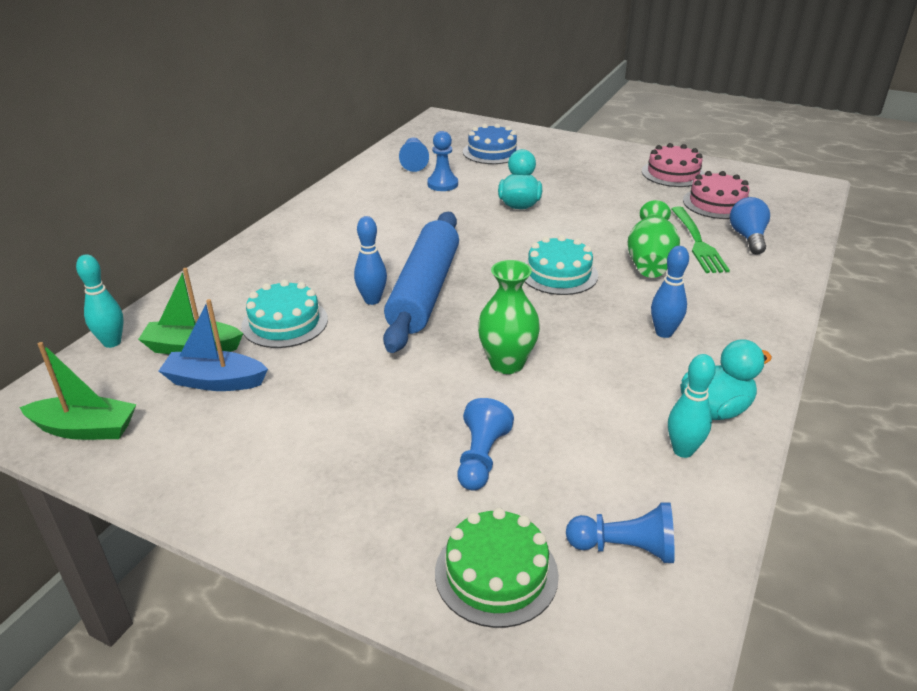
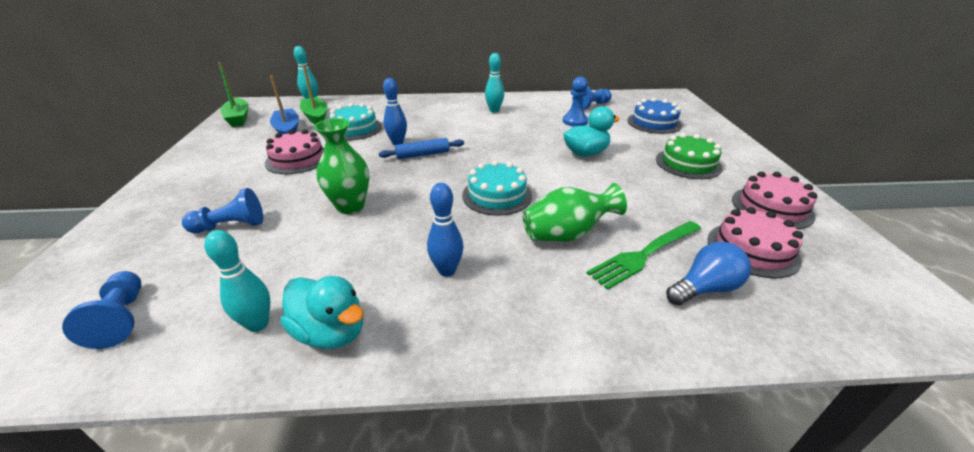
camera: 60 degrees right, 0 degrees up
blue rolling pin [383,212,459,353] -> blue rolling pin [379,138,464,159], size x0.45
green cake [435,508,559,628] -> green cake moved to [656,133,722,179]
none -> pink cake [264,129,324,174]
none -> turquoise bowling pin [485,53,504,113]

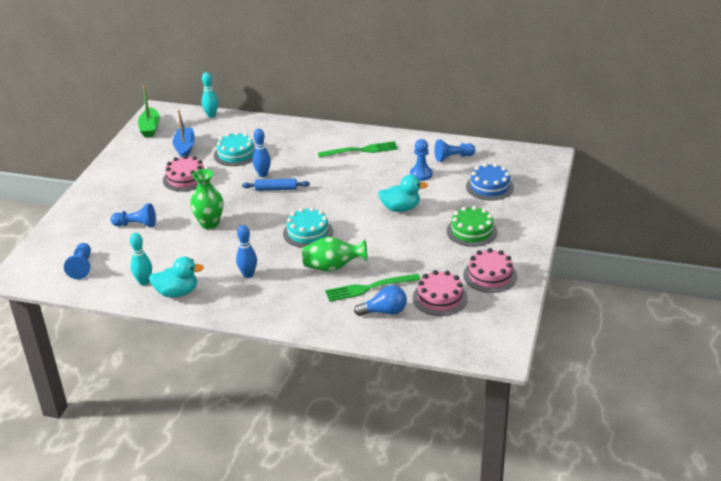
camera: 20 degrees right, 0 degrees up
turquoise duck [280,276,364,349] -> turquoise duck turned 60 degrees counterclockwise [149,257,204,297]
green boat [300,65,327,124] -> none
turquoise bowling pin [485,53,504,113] -> green fork [318,141,398,158]

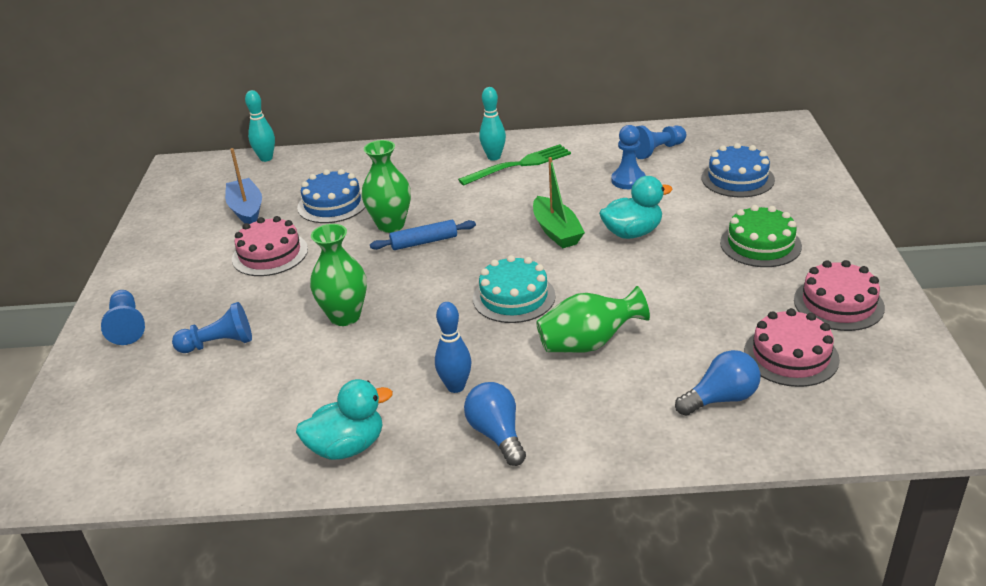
camera: 15 degrees left, 0 degrees up
blue pawn [64,243,91,279] -> blue pawn moved to [101,290,145,345]
turquoise bowling pin [130,233,152,286] -> turquoise bowling pin moved to [479,87,506,161]
green boat [138,86,160,137] -> green boat moved to [533,157,585,248]
turquoise cake [214,132,255,166] -> blue cake [297,169,365,223]
blue bowling pin [252,129,271,177] -> green vase [362,140,411,233]
green fork [325,274,420,302] -> none
none -> blue light bulb [464,382,526,466]

